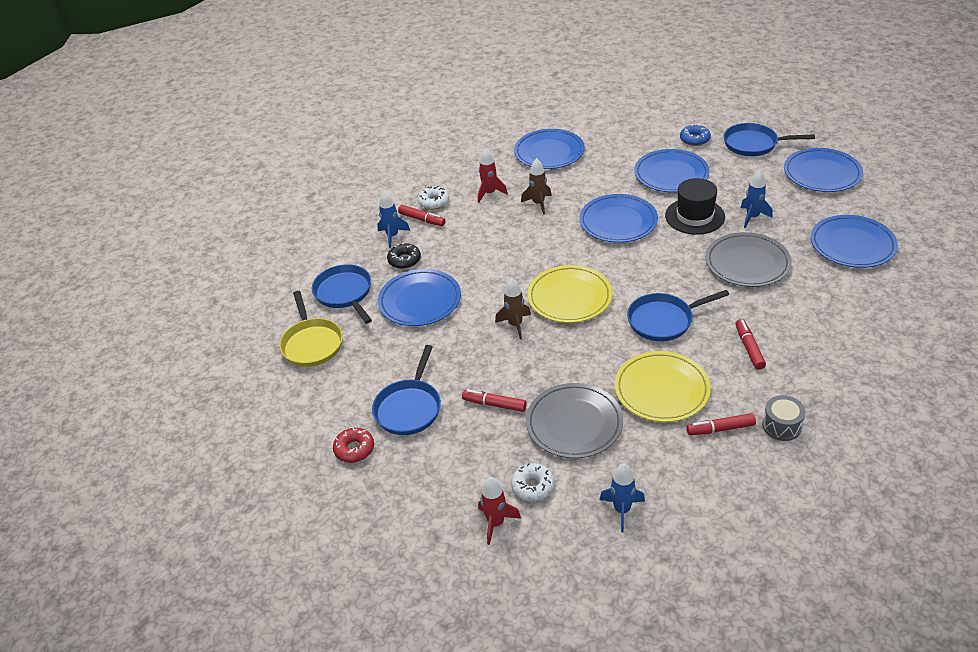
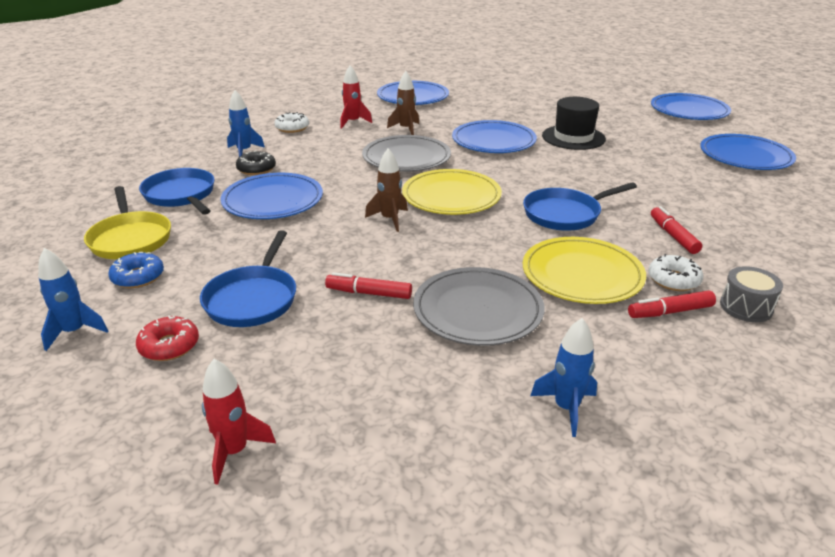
camera: 10 degrees left, 10 degrees down
red marker [398,205,445,226] -> none
red rocket [478,477,521,545] -> red rocket moved to [202,359,276,485]
white donut [511,463,555,501] -> white donut moved to [648,254,703,291]
blue plate [634,149,710,192] -> none
blue donut [680,124,711,146] -> blue donut moved to [108,252,164,288]
grey plate [706,232,792,287] -> grey plate moved to [362,135,451,172]
blue pan [724,123,815,156] -> none
blue rocket [741,170,772,228] -> blue rocket moved to [38,248,108,351]

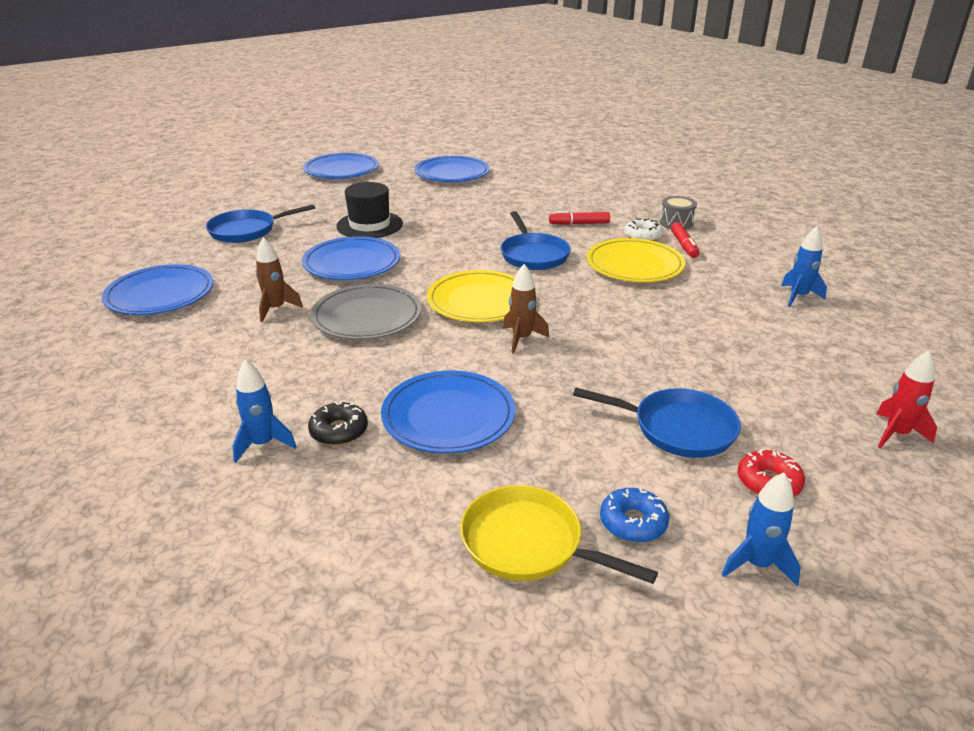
camera: 80 degrees left, 0 degrees up
yellow pan [84,186,171,259] -> yellow pan turned 135 degrees counterclockwise [460,485,658,584]
blue pan [139,168,215,215] -> blue pan moved to [206,204,315,243]
white donut [274,112,309,133] -> none
red marker [325,272,412,299] -> none
red rocket [340,65,372,129] -> none
grey plate [413,267,545,346] -> none

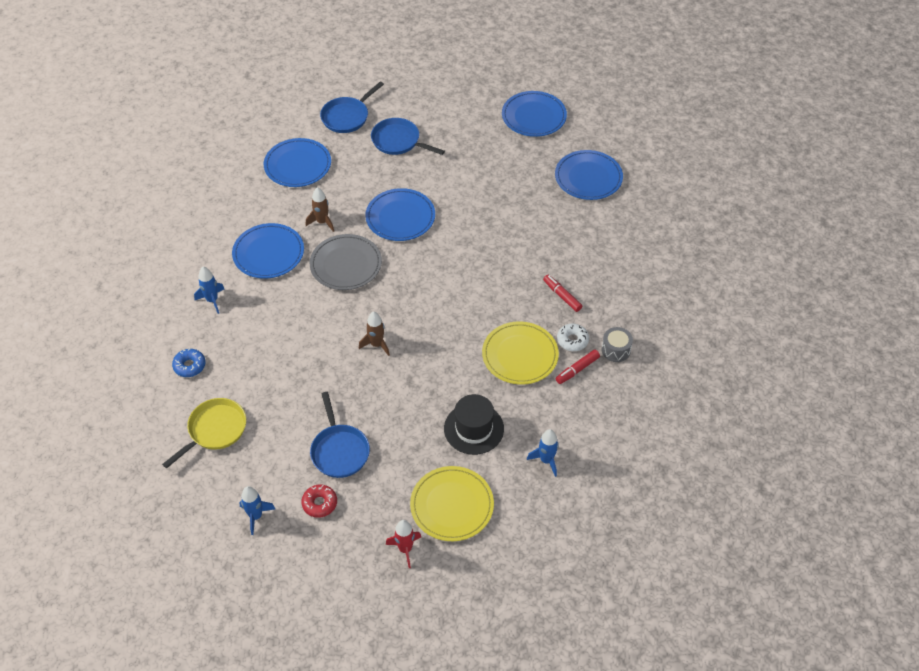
camera: 55 degrees right, 20 degrees up
black donut [308,401,368,446] -> none
black hat [336,182,403,238] -> black hat moved to [444,394,504,455]
blue plate [381,371,516,453] -> blue plate moved to [232,223,304,279]
yellow plate [427,270,515,322] -> yellow plate moved to [410,466,494,541]
yellow pan [460,485,658,584] -> yellow pan turned 45 degrees clockwise [162,398,246,468]
blue pan [501,211,571,270] -> blue pan moved to [320,81,384,133]
blue donut [600,488,669,543] -> blue donut moved to [172,349,206,377]

